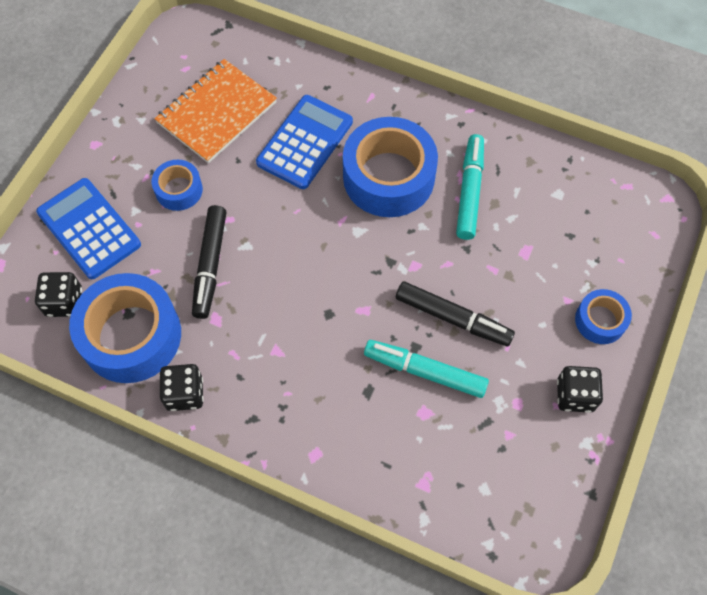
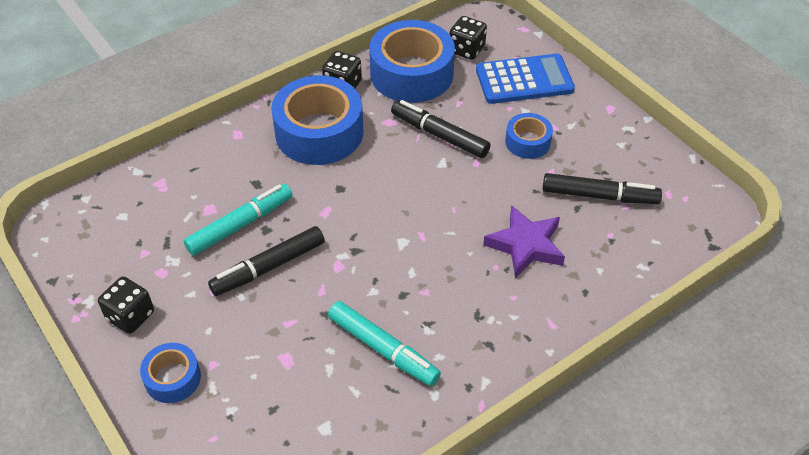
camera: 120 degrees right, 15 degrees down
orange notebook [155,59,277,163] -> black marker [543,173,662,204]
blue calculator [256,95,353,189] -> purple star [483,205,565,278]
blue tape [343,117,438,217] -> blue tape moved to [271,76,363,165]

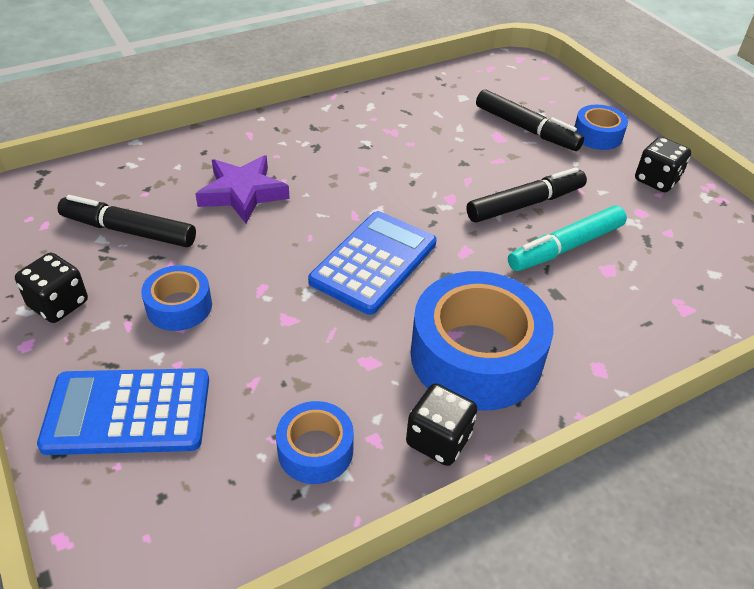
camera: 175 degrees left, 5 degrees down
turquoise marker [328,301,441,386] -> none
blue tape [369,20,455,103] -> blue tape [276,401,354,484], size x0.51
black marker [391,100,491,158] -> black marker moved to [476,89,584,151]
black dice [449,16,487,60] -> black dice moved to [15,253,88,323]
none -> blue calculator [308,211,437,315]

